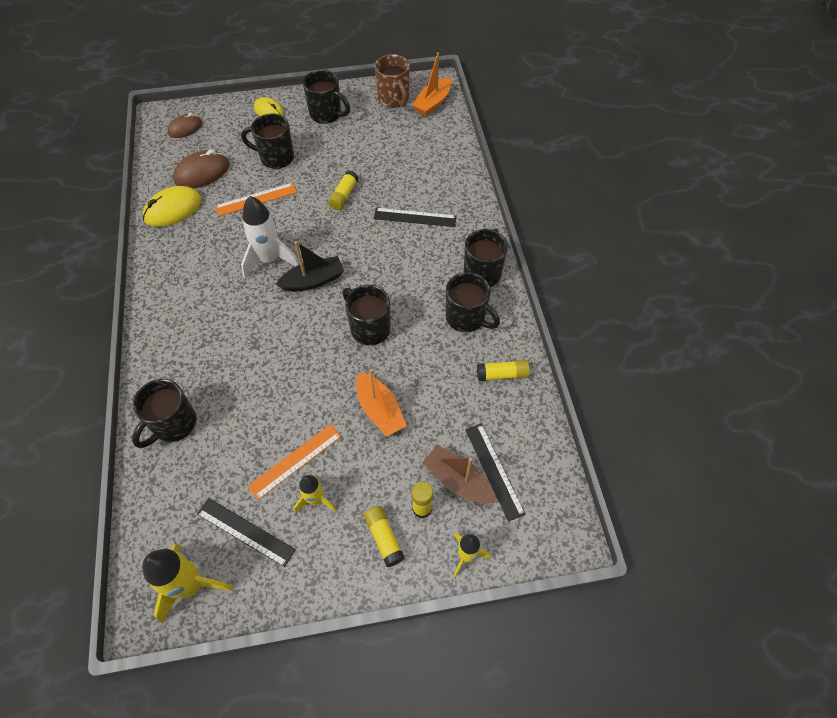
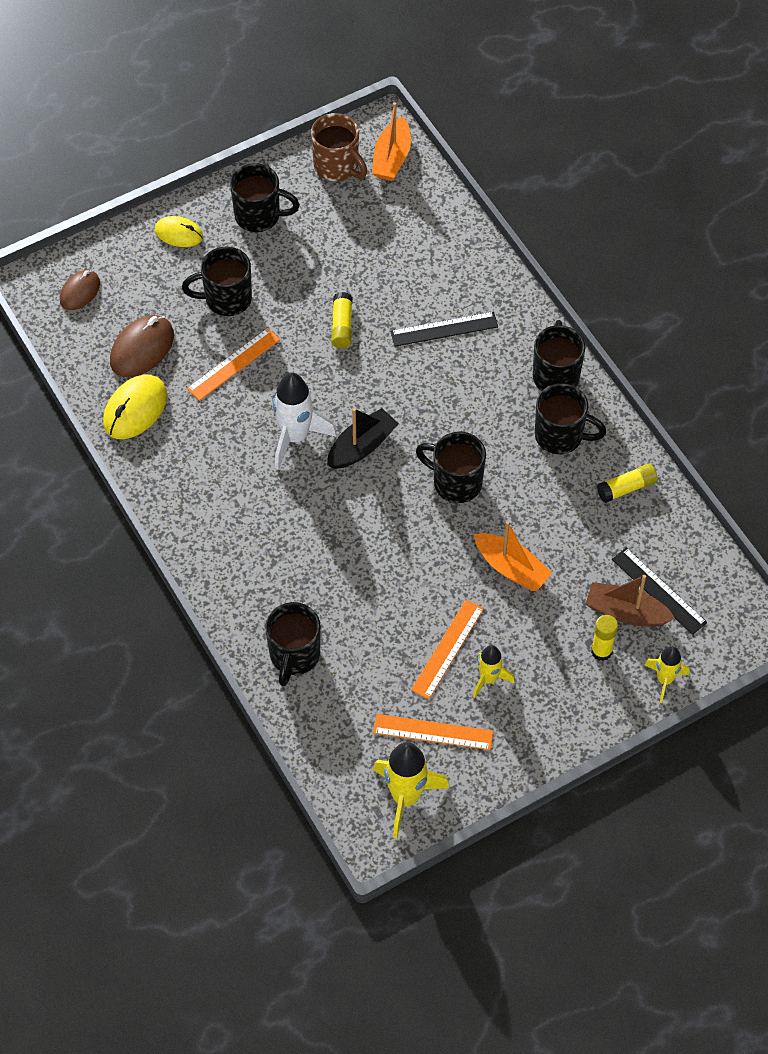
camera: 20 degrees left, 0 degrees up
black ruler [197,498,296,567] -> orange ruler [373,714,493,750]
yellow glue stick [364,506,405,567] -> none

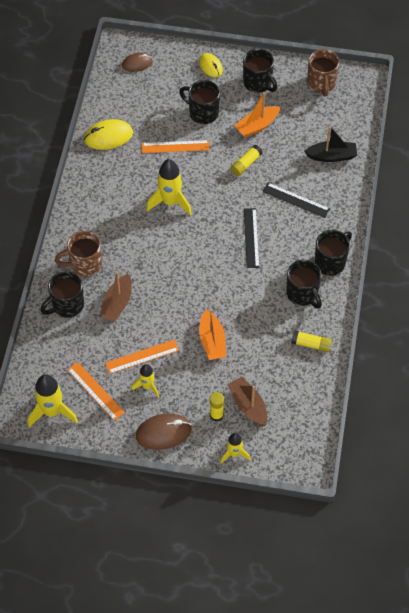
camera: 40 degrees right, 0 degrees up
brown mouse [110,315,174,377] -> brown mouse moved to [136,414,191,450]
white rocket [272,372,336,469] -> yellow rocket [146,159,192,216]
black boat [327,408,399,469] -> black boat moved to [304,126,357,162]
orange boat [372,102,411,181] -> orange boat moved to [235,92,280,138]
black mug [416,432,486,503] -> none
black ruler [612,548,707,635] -> black ruler moved to [244,208,260,268]
none -> brown mug [55,231,102,277]
none -> brown boat [99,271,132,322]

